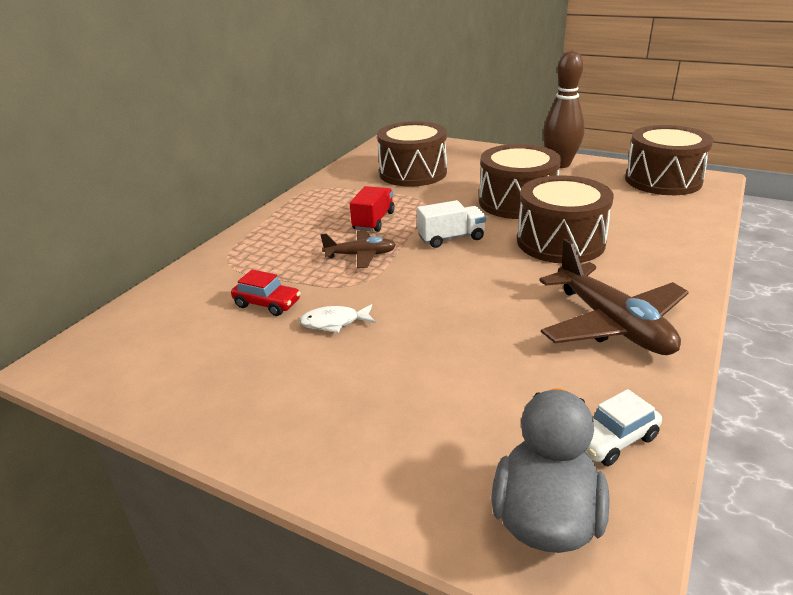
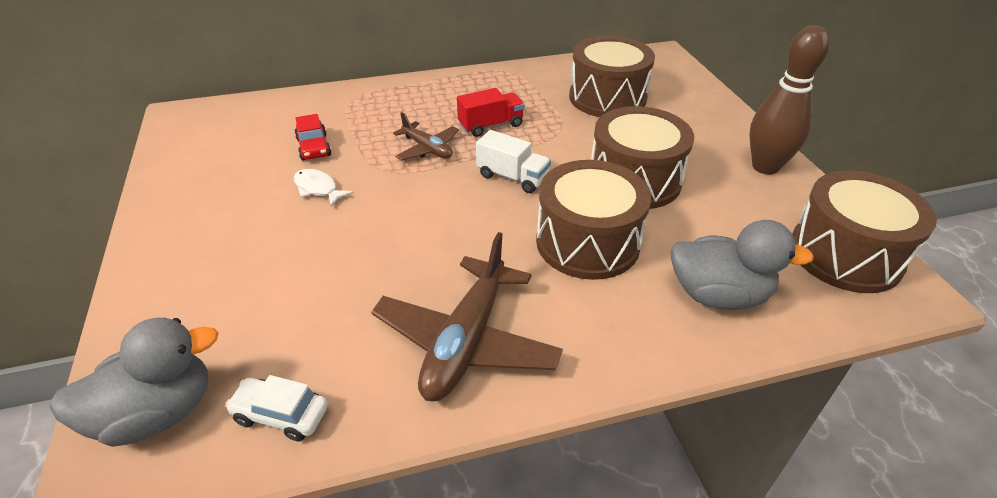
camera: 45 degrees right, 10 degrees up
none -> grey duck [671,220,814,310]

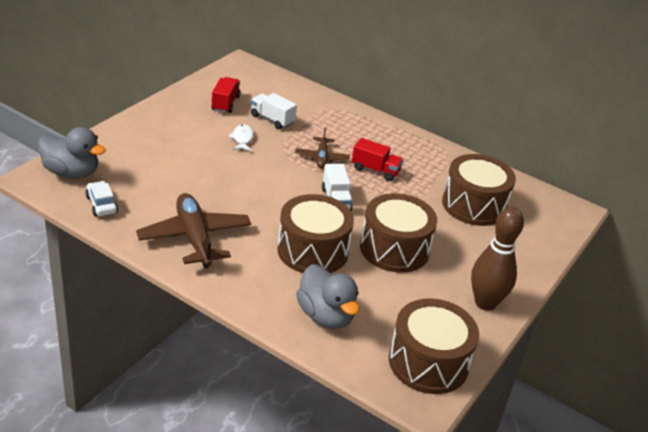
camera: 45 degrees right, 5 degrees down
red car [295,114,331,161] -> white truck [251,93,297,129]
brown plane [371,232,563,402] -> brown plane turned 90 degrees clockwise [136,193,251,268]
none -> red truck [211,77,241,113]

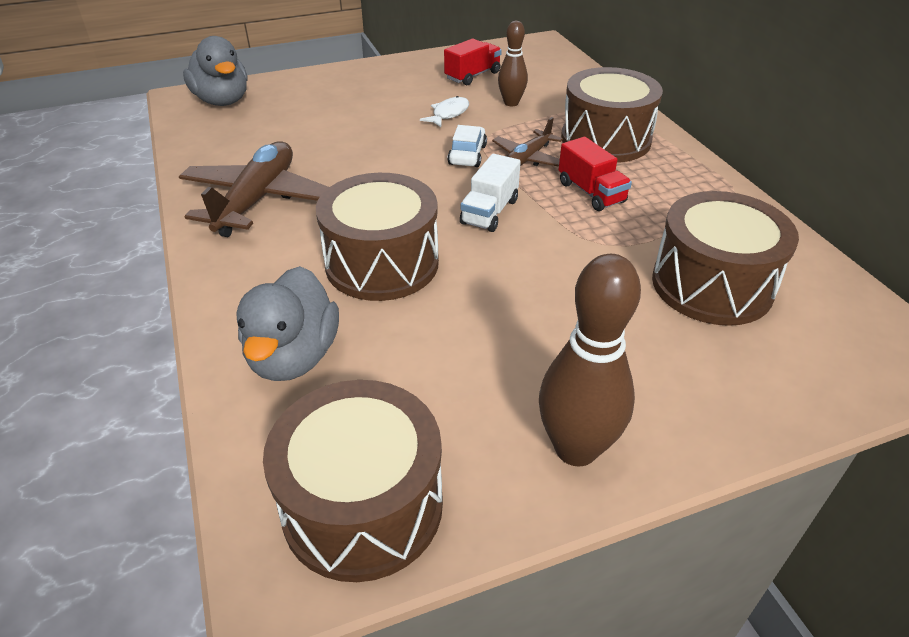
camera: 40 degrees right, 5 degrees up
white car [85,181,118,216] -> white car moved to [447,125,487,167]
white truck [251,93,297,129] -> brown bowling pin [498,21,528,106]
brown drum [360,193,437,273] -> brown drum moved to [561,67,663,163]

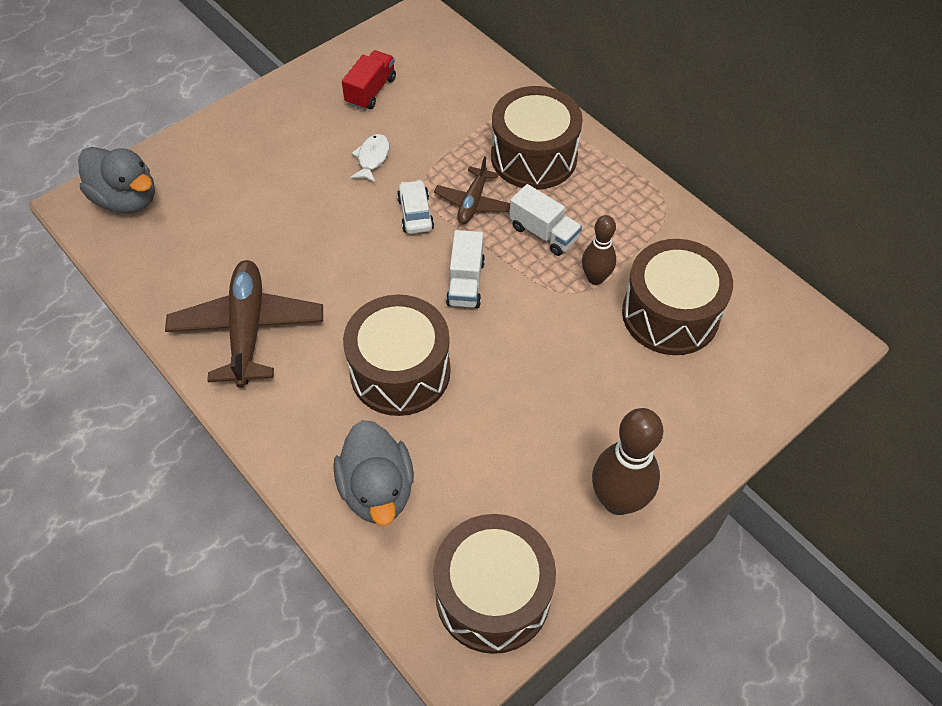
camera: 20 degrees left, 15 degrees up
brown bowling pin [498,21,528,106] -> brown bowling pin moved to [582,215,616,285]
red truck [558,137,632,211] -> white truck [509,184,582,256]

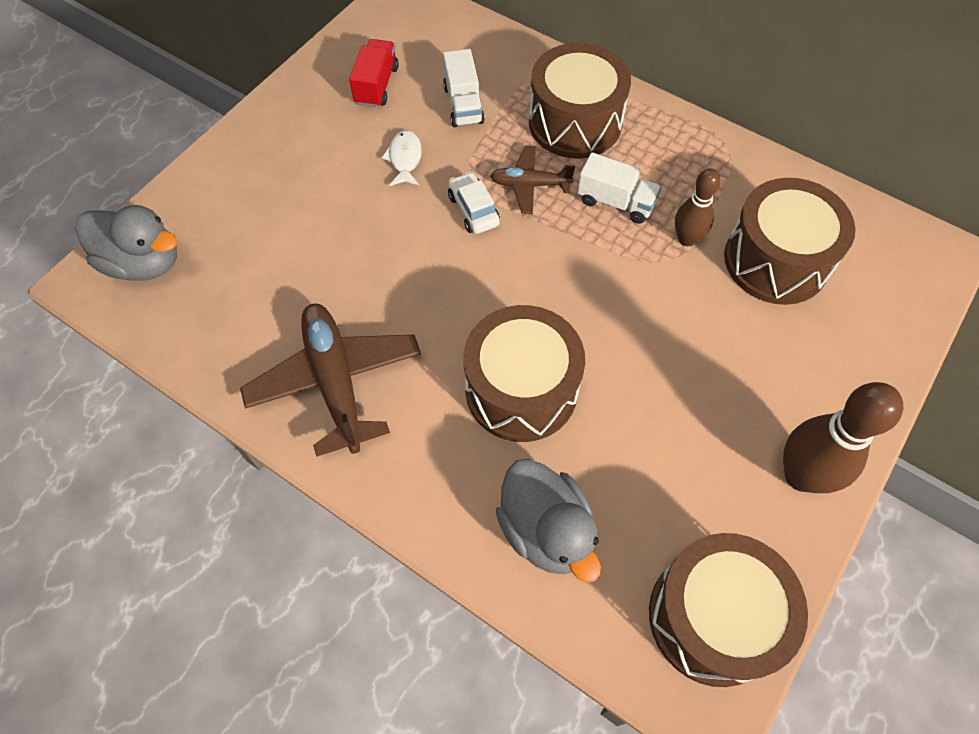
camera: 15 degrees left, 5 degrees up
brown plane [434,156,510,224] -> brown plane turned 90 degrees clockwise [490,145,575,214]
white truck [446,230,485,308] -> white truck moved to [443,49,485,127]

